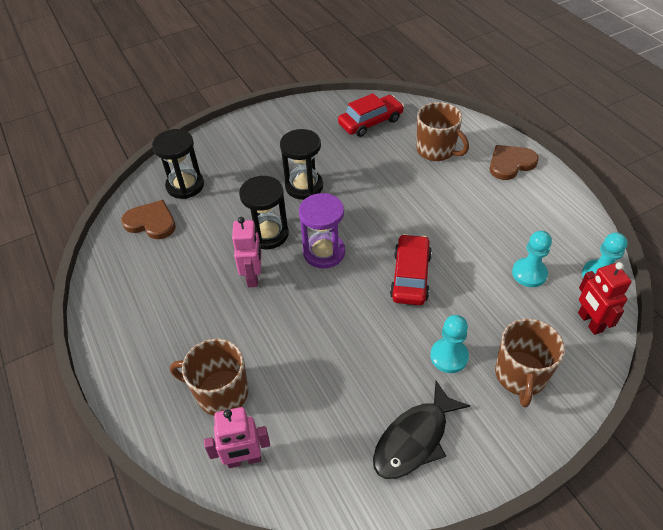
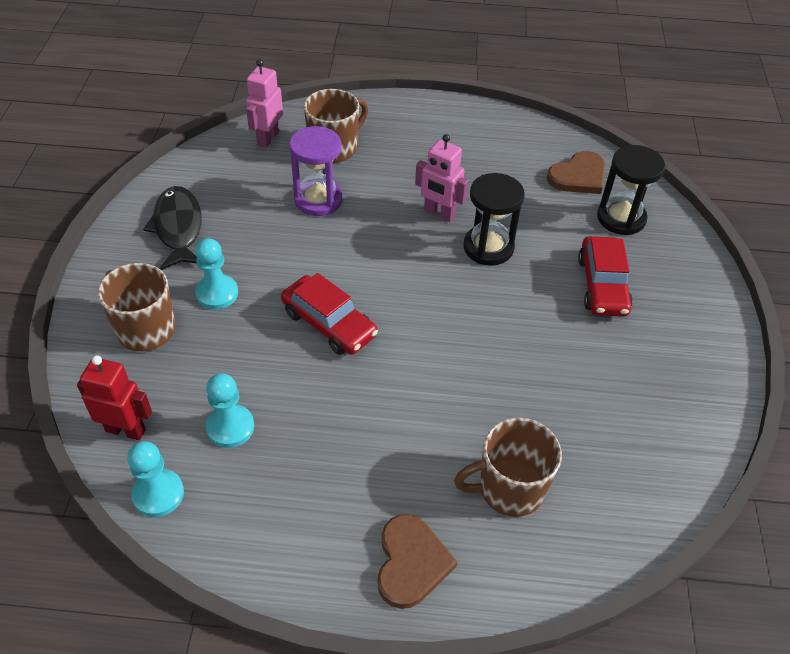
camera: 120 degrees right, 0 degrees up
black hourglass [280,129,323,200] -> none
purple hourglass [299,193,345,269] -> purple hourglass moved to [289,126,343,216]
red car [338,93,404,137] -> red car moved to [578,236,633,317]

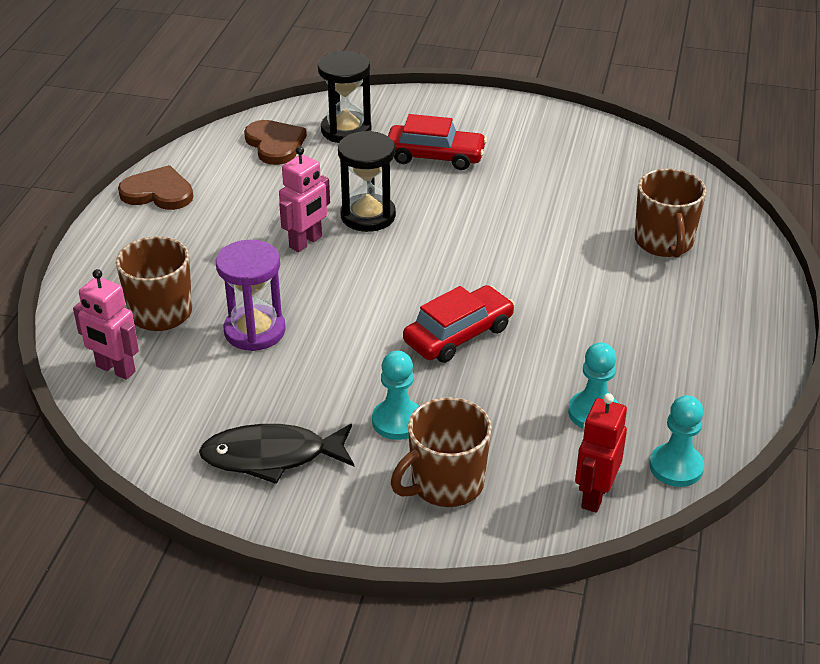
camera: 80 degrees left, 10 degrees down
brown heart [377,514,457,609] -> brown heart moved to [118,165,193,210]

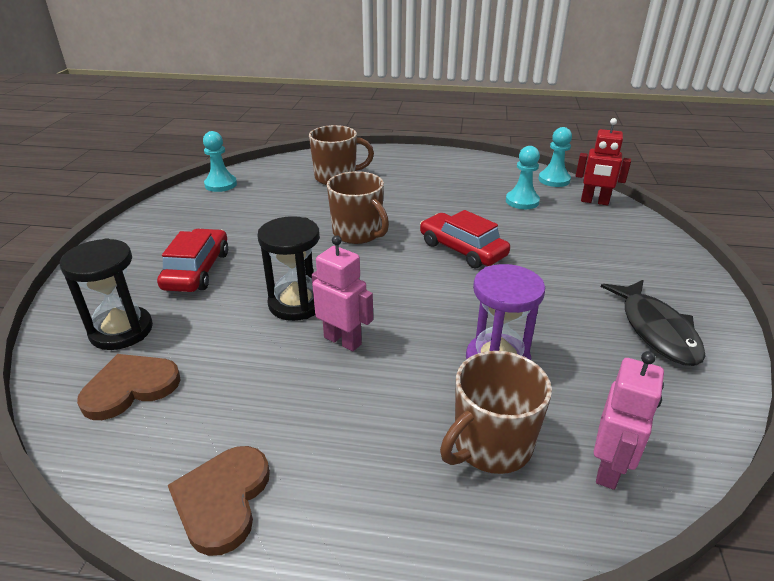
camera: 95 degrees left, 5 degrees down
turquoise pawn [372,351,419,440] -> turquoise pawn moved to [203,131,237,192]
brown mug [391,397,492,507] -> brown mug moved to [327,171,389,244]

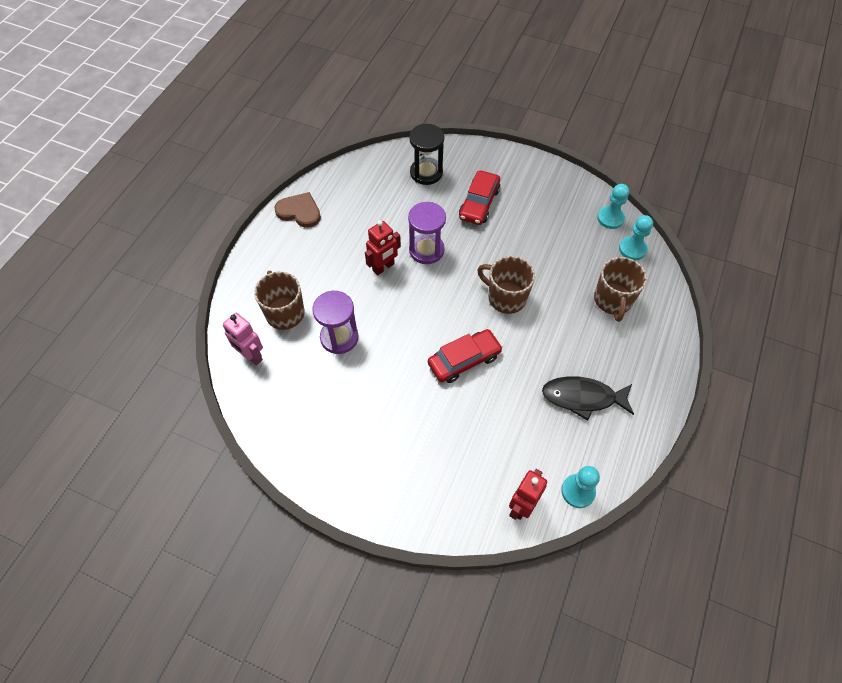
camera: 105 degrees right, 25 degrees up
brown heart [77,354,181,420] -> none
red car [157,229,228,292] -> red car turned 90 degrees clockwise [459,171,500,225]
black hourglass [257,216,320,321] -> purple hourglass [408,202,446,264]
pink robot [311,235,373,351] -> red robot [365,220,401,275]
brown mug [327,171,389,244] -> brown mug turned 60 degrees clockwise [477,256,535,314]
turquoise pawn [506,146,540,209] -> turquoise pawn moved to [619,215,653,261]
black fish [601,280,706,366] -> black fish moved to [542,376,634,421]

